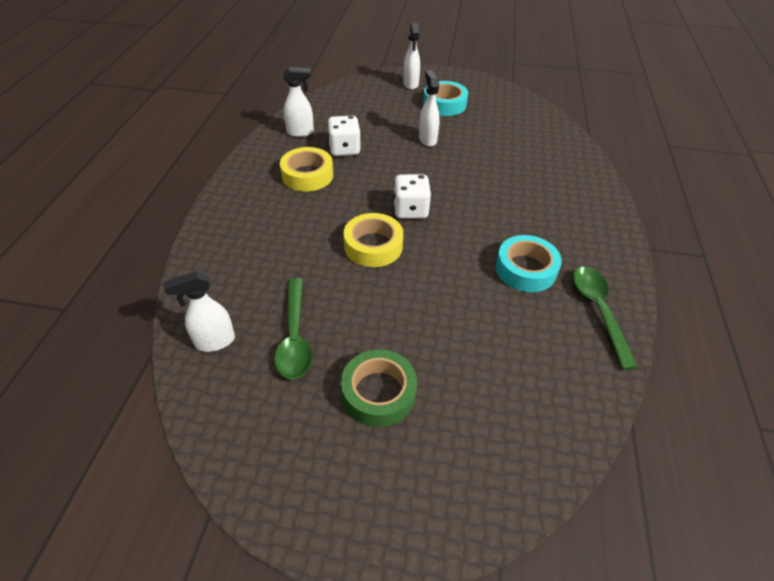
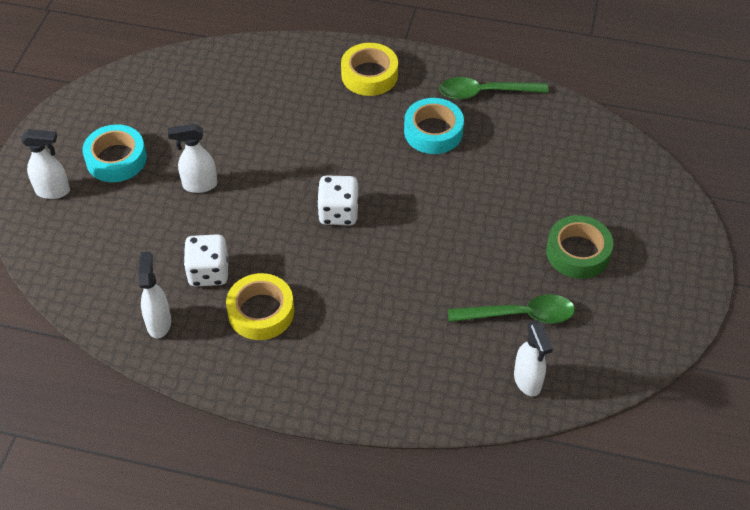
camera: 85 degrees left, 5 degrees up
yellow tape [343,213,403,267] -> yellow tape moved to [341,43,398,96]

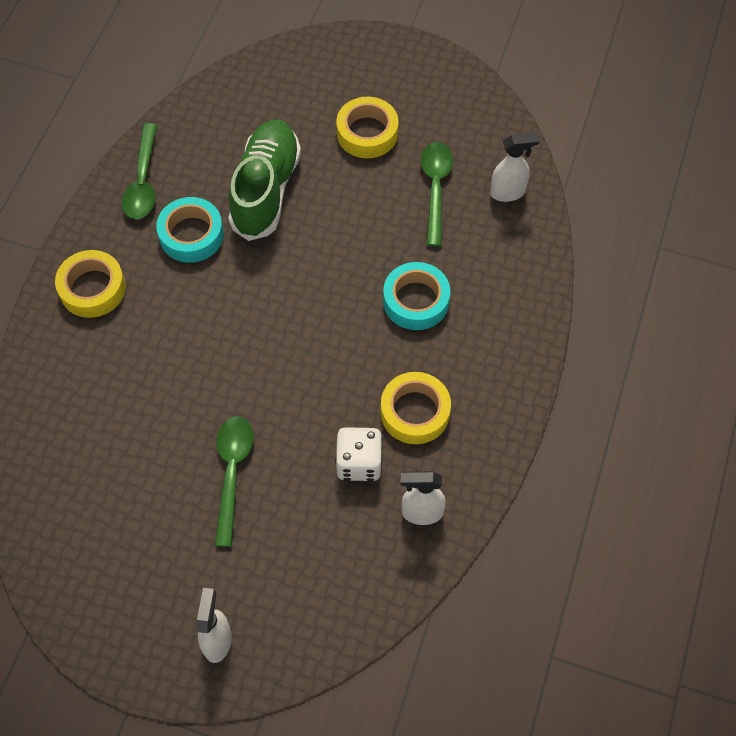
camera: 85 degrees left, 10 degrees up
turquoise tape [83,124,147,182] -> turquoise tape moved to [383,262,451,330]
white spray bottle [168,124,217,193] -> green spoon [215,416,253,547]
white dice [317,176,359,225] -> none
green tape [546,215,613,279] -> yellow tape [336,97,399,158]
none -> green shoe [228,119,301,241]

